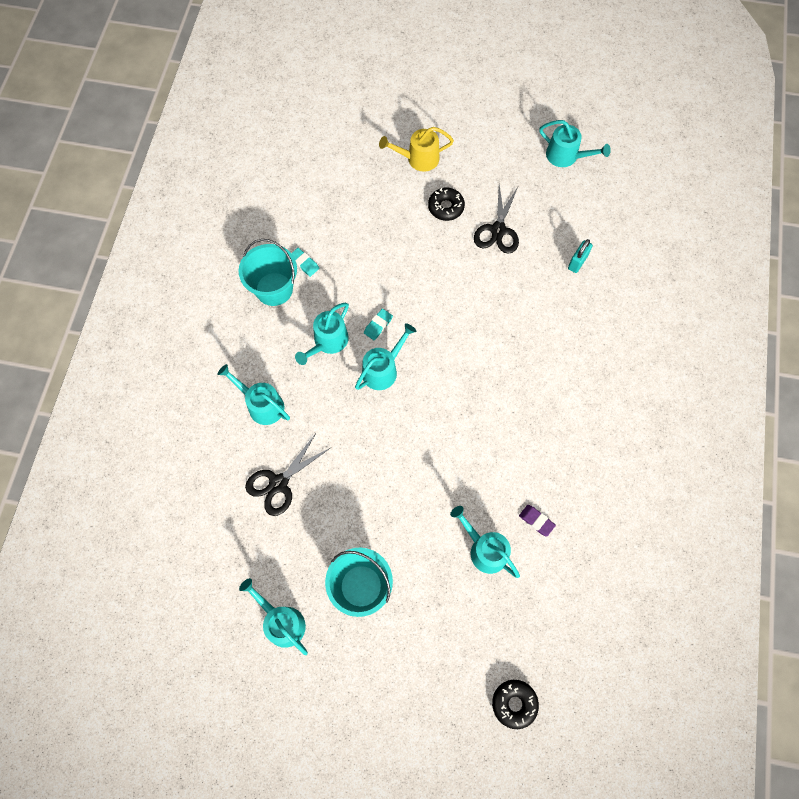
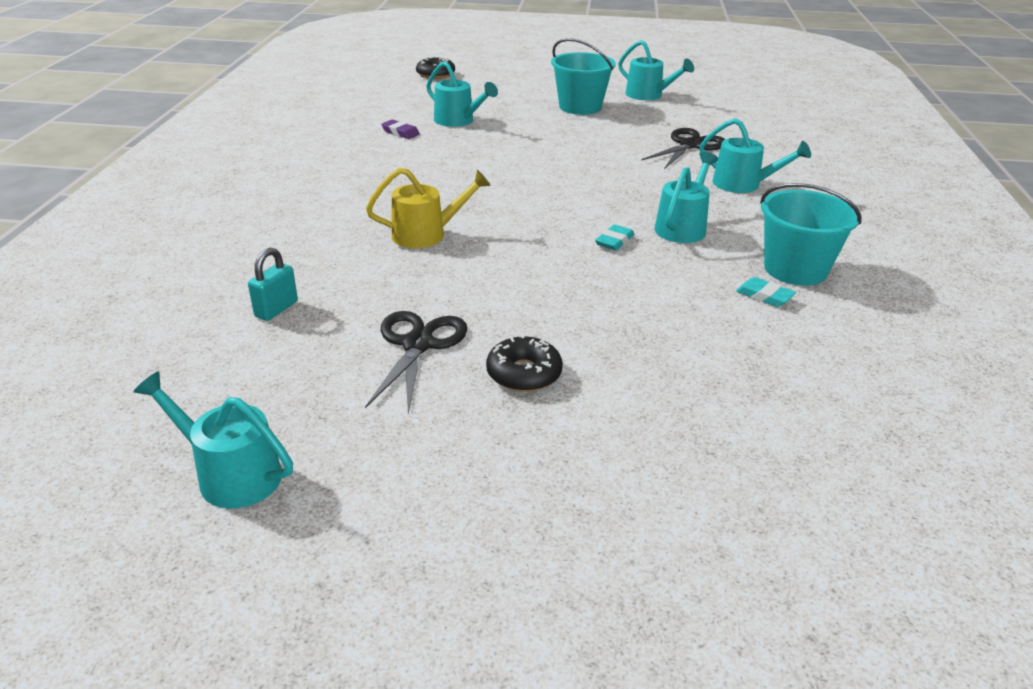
camera: 175 degrees right, 35 degrees down
turquoise watering can [355,323,416,390] -> none
yellow watering can [379,127,454,172] -> yellow watering can moved to [366,168,491,248]

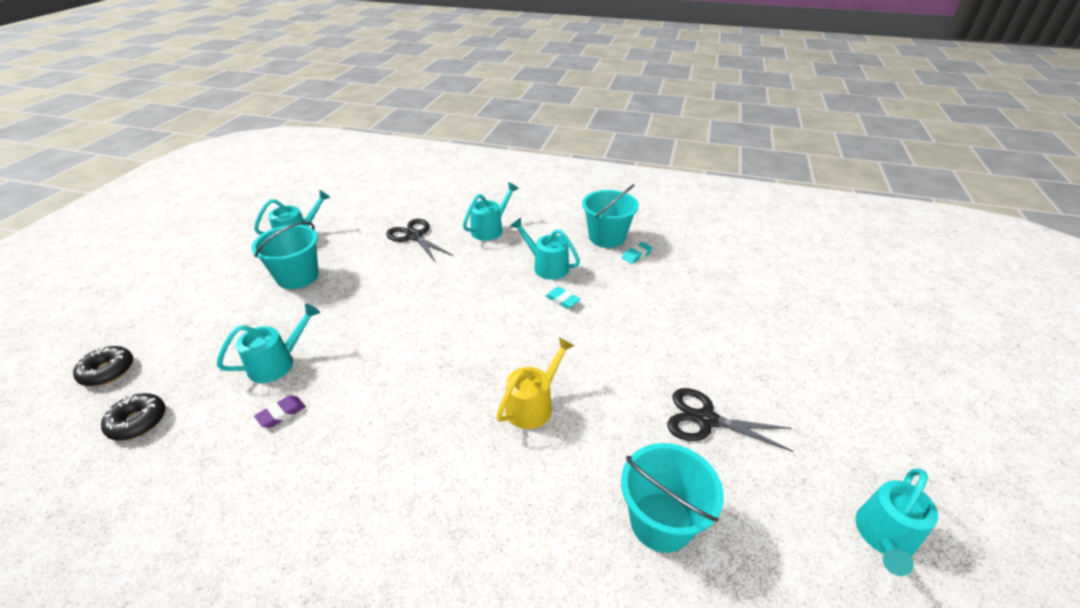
camera: 80 degrees left, 5 degrees up
turquoise padlock [248,248,298,321] -> turquoise bucket [621,443,724,553]
yellow watering can [366,168,491,248] -> yellow watering can turned 45 degrees clockwise [496,337,574,429]
black donut [486,334,563,392] -> black donut moved to [101,393,166,441]

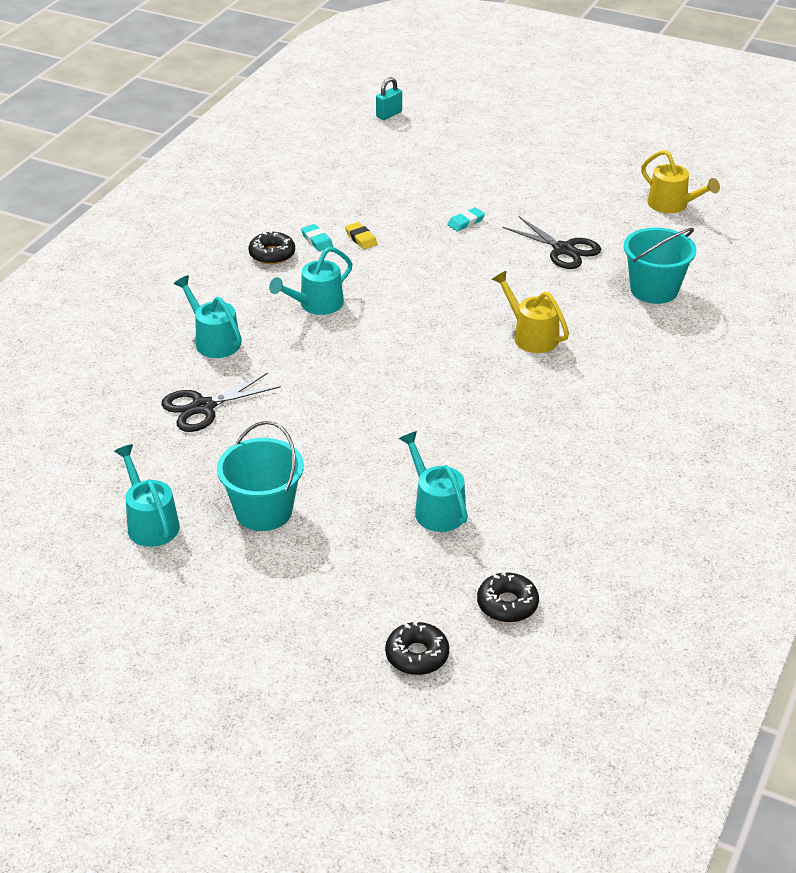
camera: 80 degrees left, 0 degrees up
purple eraser [254,395,306,428] -> none
turquoise eraser [545,287,581,309] -> turquoise eraser moved to [447,207,485,232]
turquoise bucket [582,184,639,248] -> black donut [248,230,295,264]
black scissors [667,388,793,452] -> black scissors turned 75 degrees counterclockwise [503,216,601,269]
turquoise watering can [855,468,938,576] -> yellow watering can [641,150,720,213]
none -> yellow eraser [345,222,377,249]
none -> turquoise padlock [376,77,402,120]

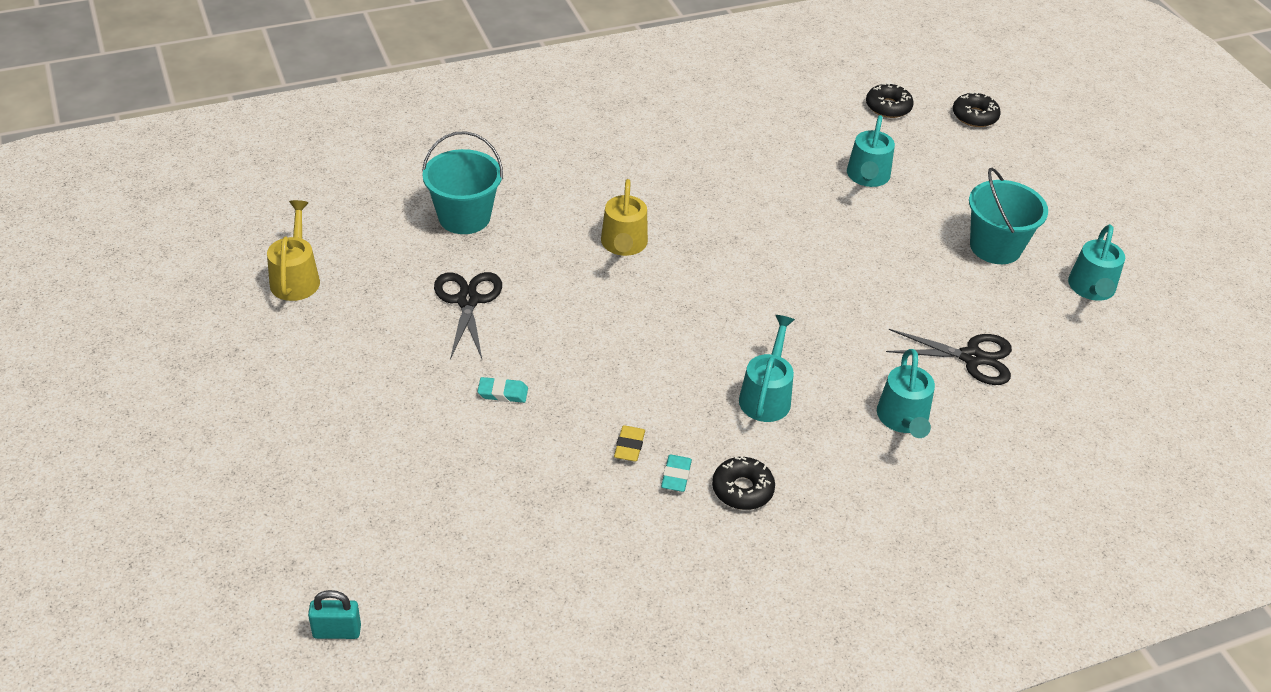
camera: 140 degrees left, 5 degrees up
turquoise watering can [269,247,353,315] -> turquoise watering can turned 75 degrees counterclockwise [739,315,795,422]

